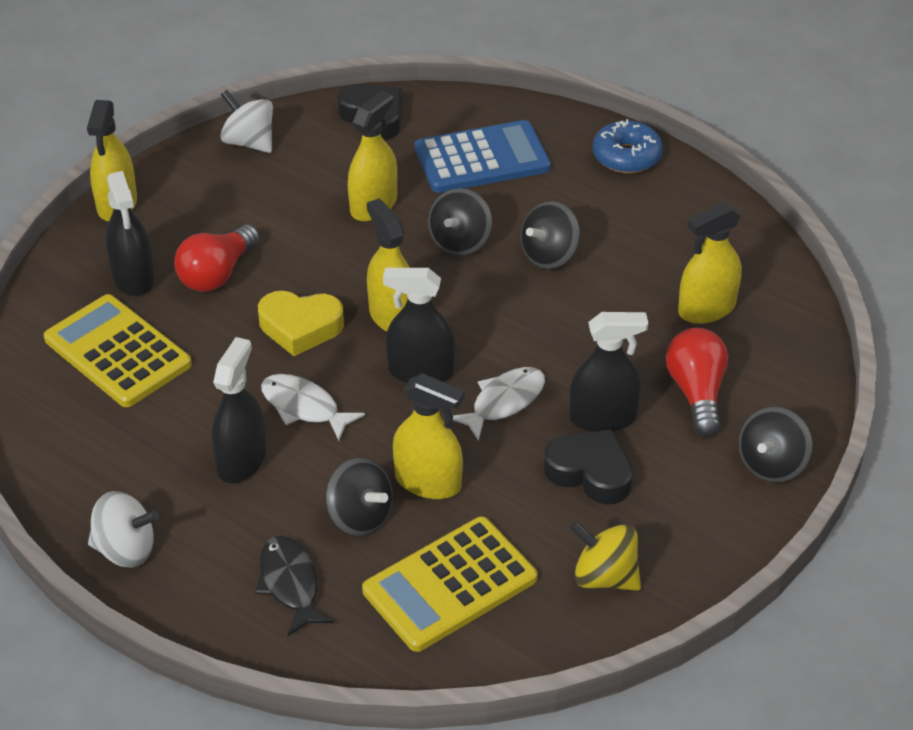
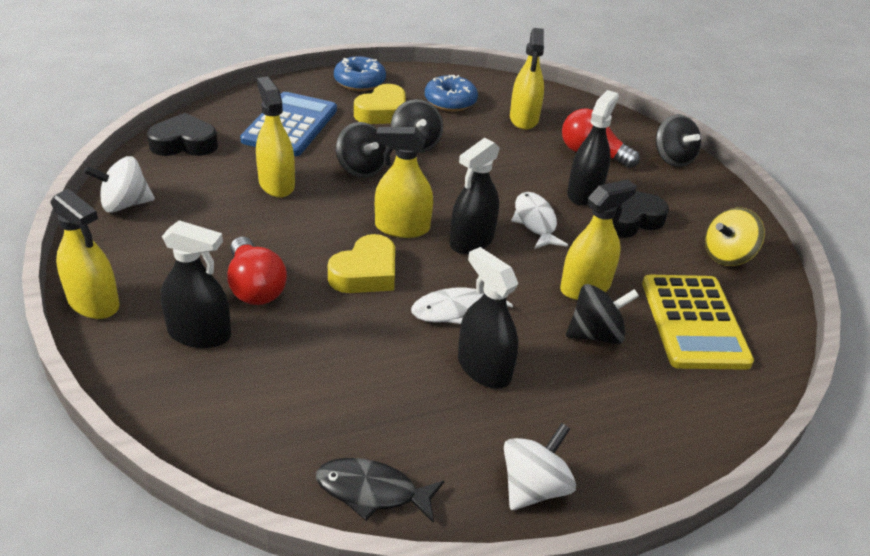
camera: 60 degrees left, 5 degrees down
yellow calculator [44,294,192,407] -> none
black fish [255,536,333,636] -> black fish moved to [316,458,444,523]
none -> yellow heart [354,84,406,124]
none -> blue donut [425,75,478,112]

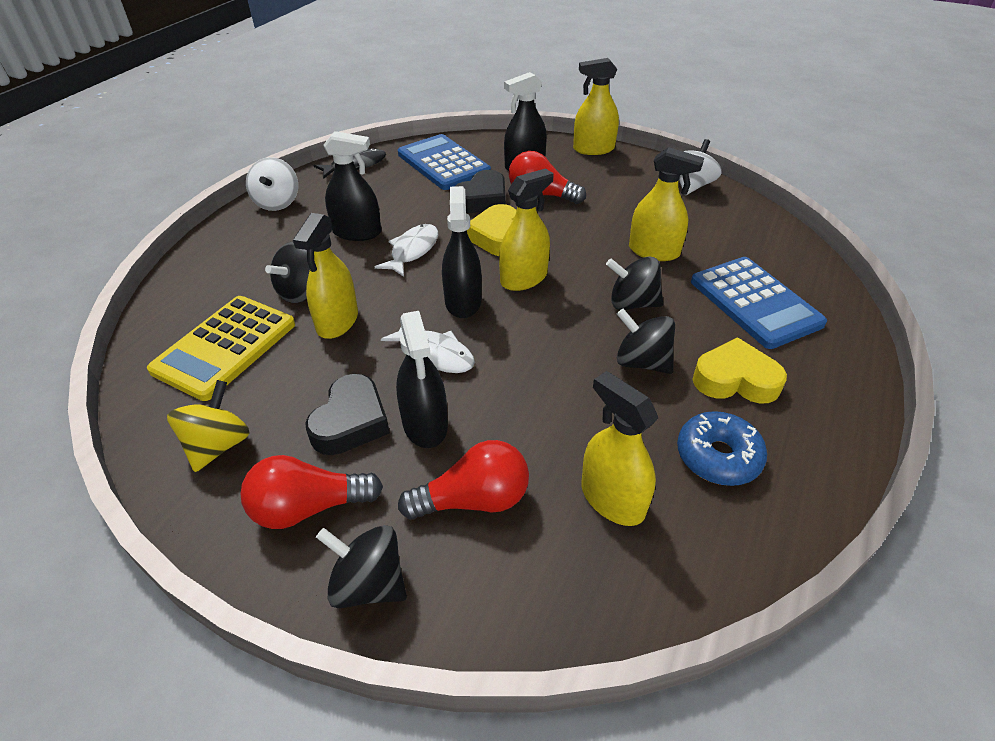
camera: 140 degrees right, 5 degrees up
black heart [147,113,218,156] -> black heart moved to [456,170,505,213]
blue donut [334,56,386,91] -> none
yellow heart [354,84,406,124] -> yellow heart turned 105 degrees clockwise [693,337,787,404]
yellow calculator [642,275,754,370] -> yellow calculator turned 105 degrees counterclockwise [147,296,295,401]
none -> red light bulb [240,455,383,529]
none -> blue calculator [398,134,491,190]

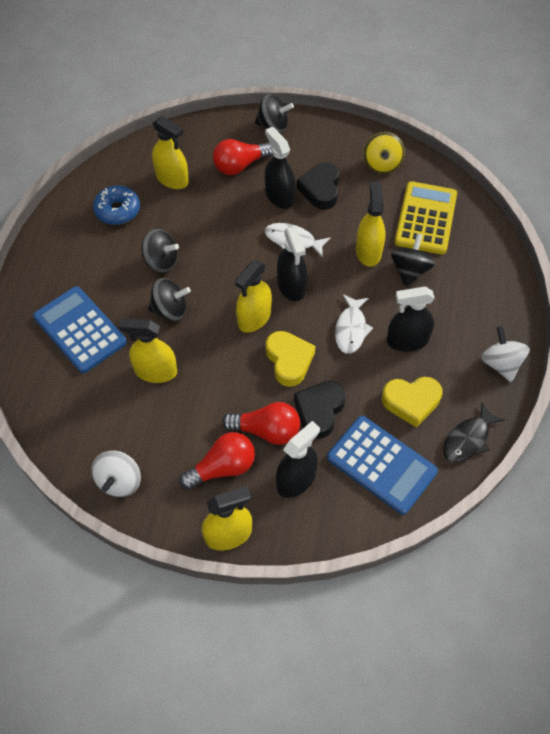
camera: 165 degrees right, 15 degrees up
red light bulb [240,455,383,529] -> red light bulb moved to [179,432,255,490]
yellow heart [693,337,787,404] -> yellow heart moved to [382,377,442,428]

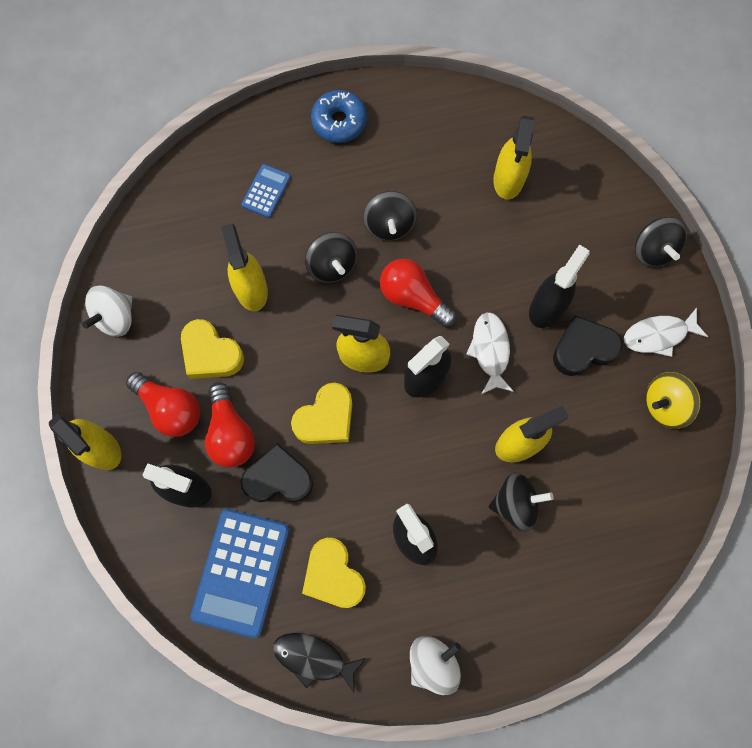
camera: 65 degrees right, 15 degrees up
blue calculator [33,286,127,373] -> blue calculator [241,164,291,218], size x0.51
white spinning top [92,451,141,497] -> white spinning top turned 45 degrees counterclockwise [82,286,132,337]
blue donut [93,185,140,225] -> blue donut moved to [311,90,367,143]
red light bulb [213,139,272,175] -> red light bulb moved to [380,259,456,327]
white fish [335,294,373,354] -> white fish moved to [624,308,708,357]
yellow calculator [395,181,457,254] -> none
none -> yellow heart [181,319,244,379]

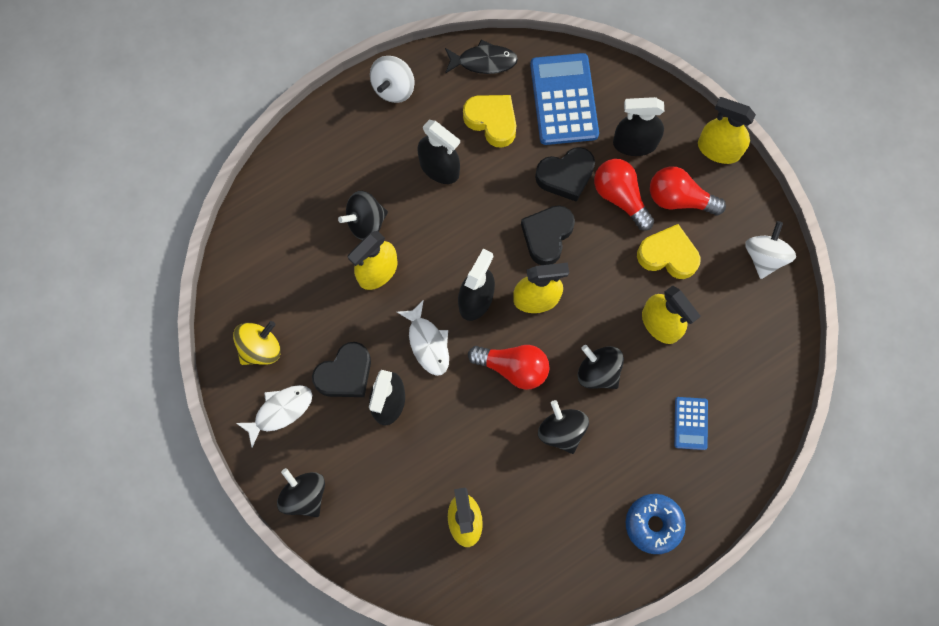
camera: 160 degrees right, 0 degrees up
yellow heart [291,383,352,444] -> black heart [521,205,575,265]

